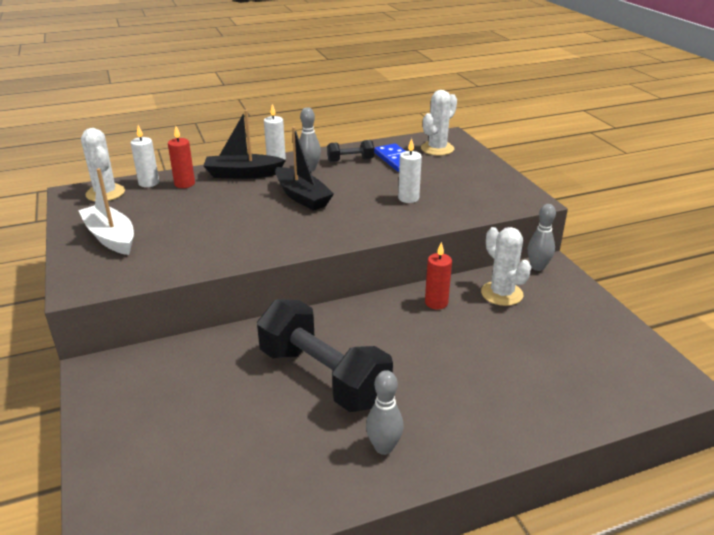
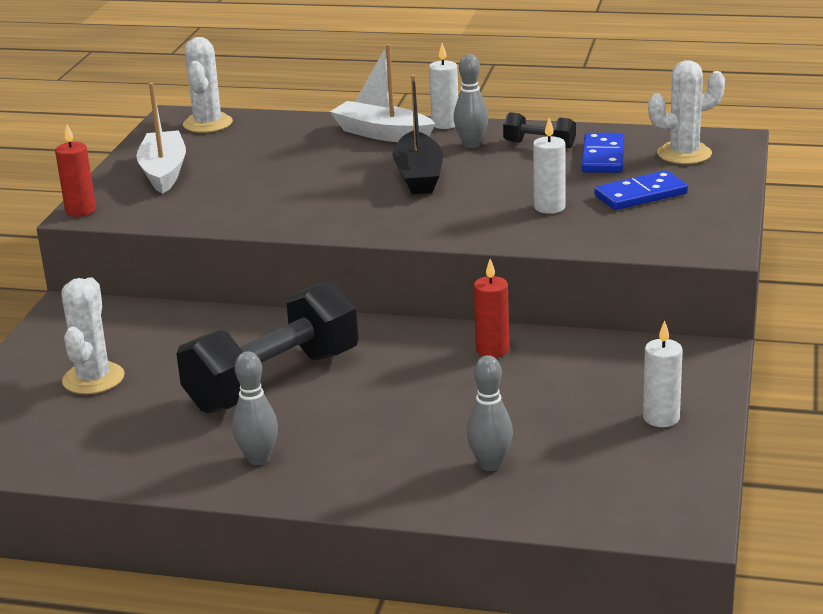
camera: 35 degrees right, 5 degrees down
white candle [131,125,159,187] -> white candle moved to [643,320,683,427]
red candle [168,126,195,188] -> red candle moved to [55,124,96,217]
black boat [203,110,286,179] -> white boat [330,44,435,142]
black dumbbell [257,299,393,412] -> black dumbbell turned 60 degrees clockwise [176,280,359,414]
white cactus [481,227,531,306] -> white cactus moved to [61,277,125,394]
grey bowling pin [528,204,556,271] -> grey bowling pin moved to [466,355,513,471]
none -> blue domino [594,170,688,210]

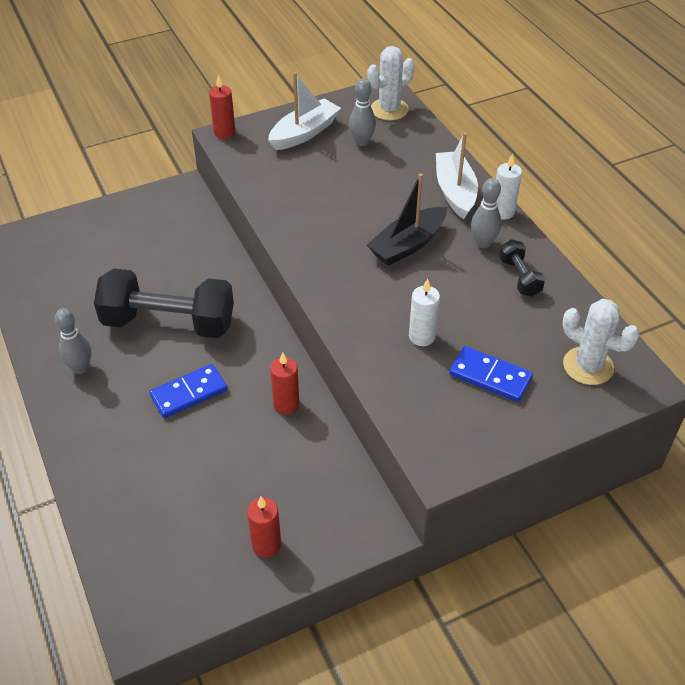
camera: 50 degrees right, 20 degrees up
white cactus [61,277,125,394] -> none
grey bowling pin [466,355,513,471] -> grey bowling pin moved to [349,78,376,146]
blue domino [581,133,624,173] -> blue domino moved to [149,364,227,418]
white candle [643,320,683,427] -> red candle [247,497,281,557]

